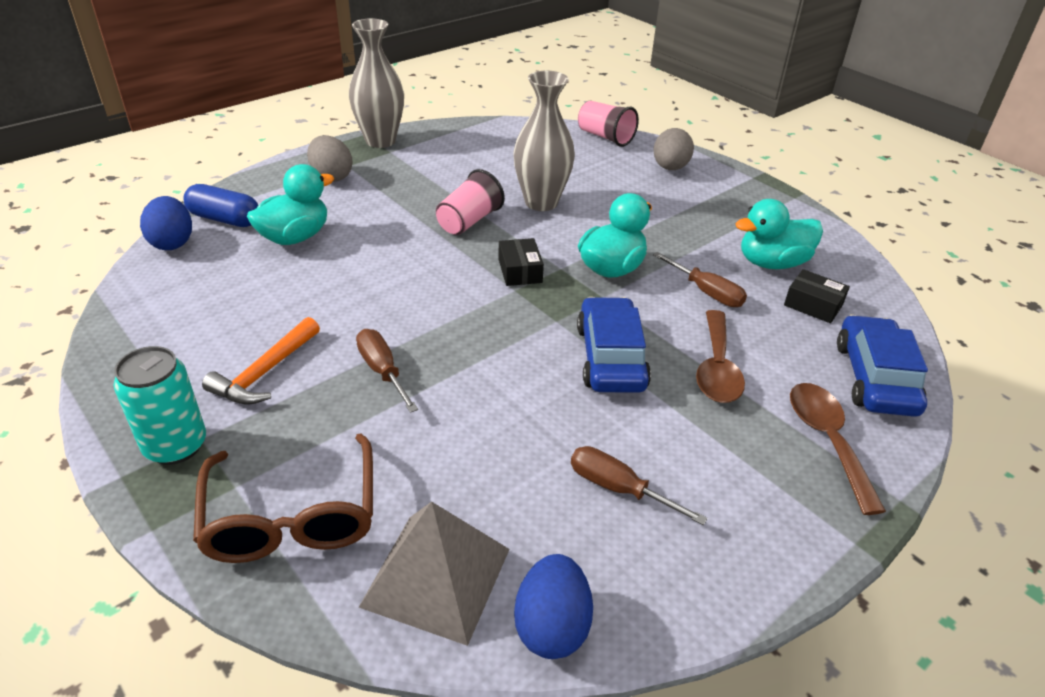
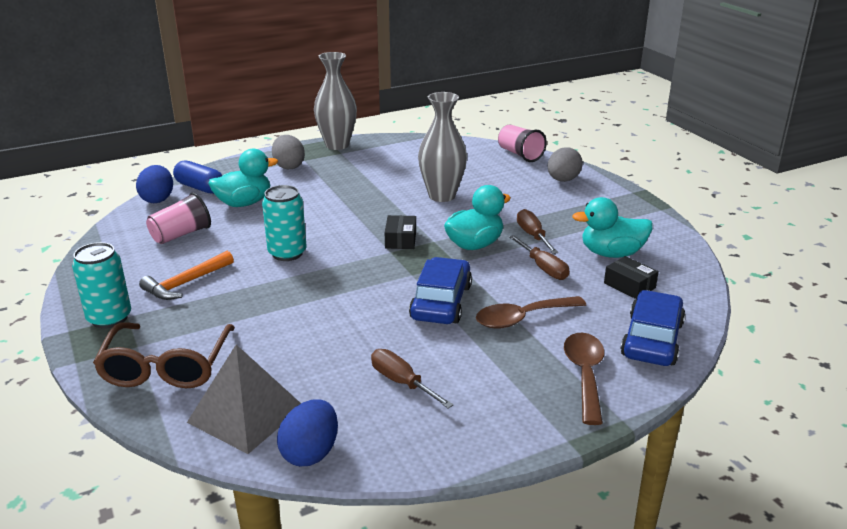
camera: 15 degrees right, 10 degrees down
brown screwdriver [356,329,418,413] -> brown screwdriver moved to [517,209,558,254]
pink cup [436,169,505,235] -> pink cup moved to [146,192,211,244]
brown spoon [696,310,745,403] -> brown spoon turned 45 degrees clockwise [476,296,586,329]
none -> turquoise can [262,185,306,261]

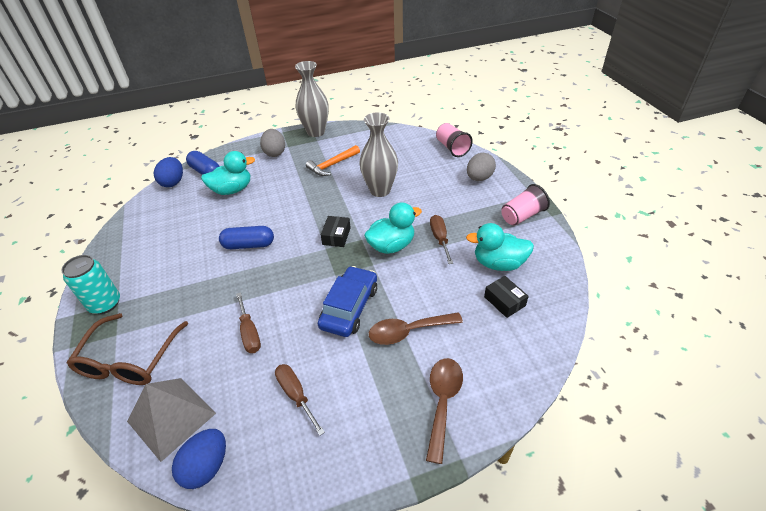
camera: 10 degrees right, 15 degrees up
orange hammer [139,251,234,300] -> orange hammer moved to [306,145,360,176]
pink cup [146,192,211,244] -> pink cup moved to [501,184,550,226]
turquoise can [262,185,306,261] -> blue capsule [219,226,274,249]
brown screwdriver [509,235,569,280] -> brown screwdriver moved to [236,292,261,353]
blue car [620,290,685,366] -> none

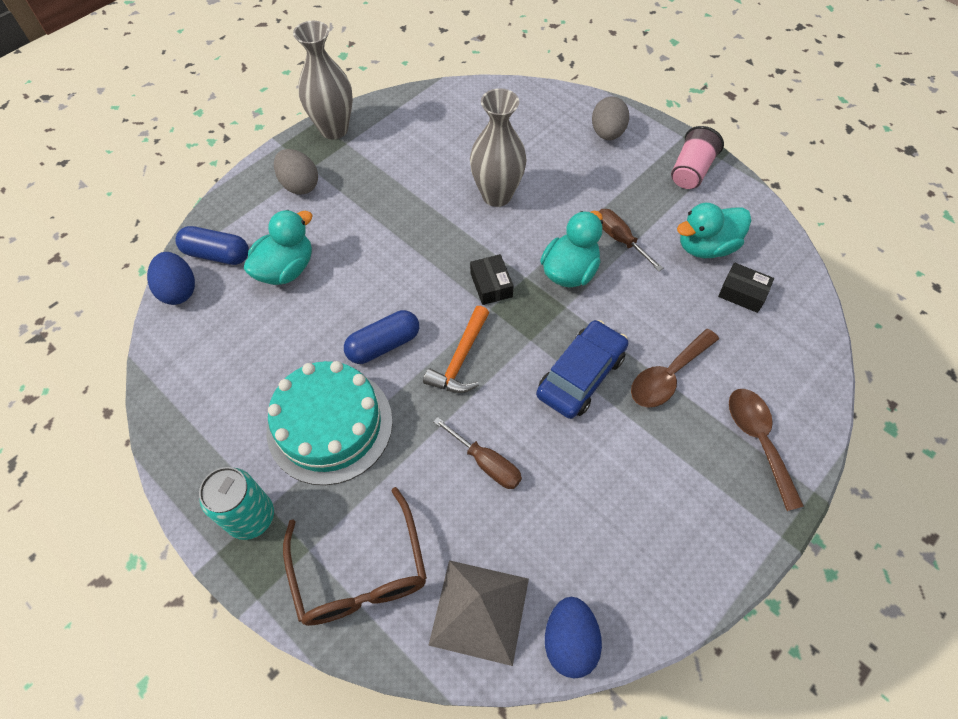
camera: 30 degrees left, 15 degrees up
brown screwdriver [275,364,325,436] -> none
orange hammer [306,145,360,176] -> orange hammer moved to [423,306,489,393]
blue car [318,266,377,337] -> blue car turned 45 degrees clockwise [536,320,628,419]
pink cup [436,123,473,157] -> none
none -> turquoise cake [267,361,393,485]

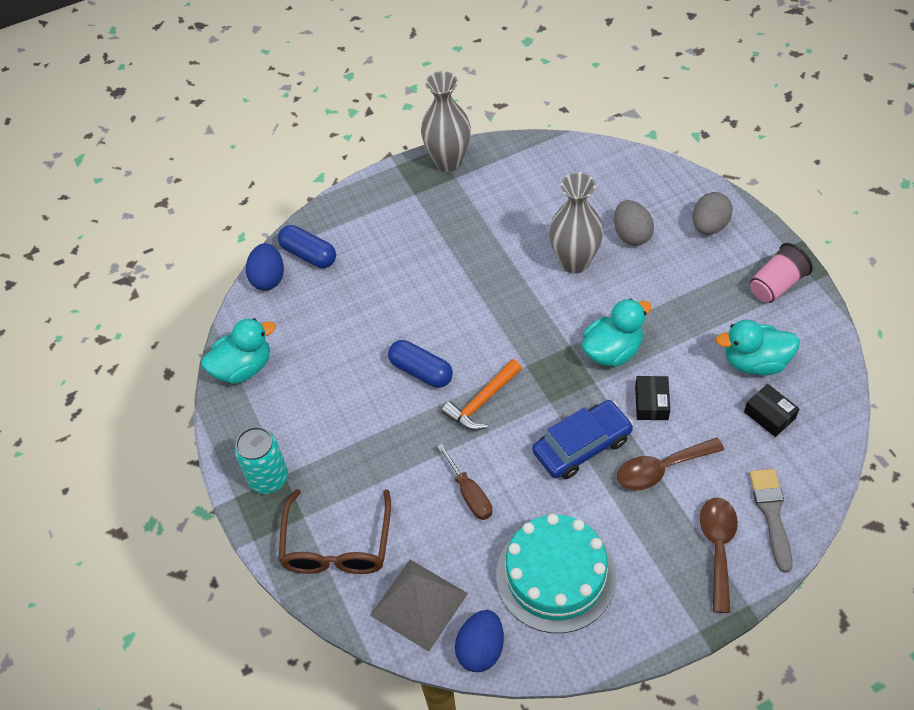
camera: 25 degrees right, 5 degrees down
turquoise duck [244,210,313,285] -> turquoise duck moved to [201,318,276,384]
turquoise cake [267,361,393,485] -> turquoise cake moved to [496,514,616,633]
grey egg [274,149,318,195] -> grey egg moved to [614,200,654,246]
blue capsule [344,310,419,364] -> blue capsule turned 45 degrees clockwise [388,340,453,388]
black box [470,254,514,305] -> black box moved to [635,376,670,420]
brown screwdriver [599,209,663,271] -> none
none -> grey brush [749,469,793,573]

